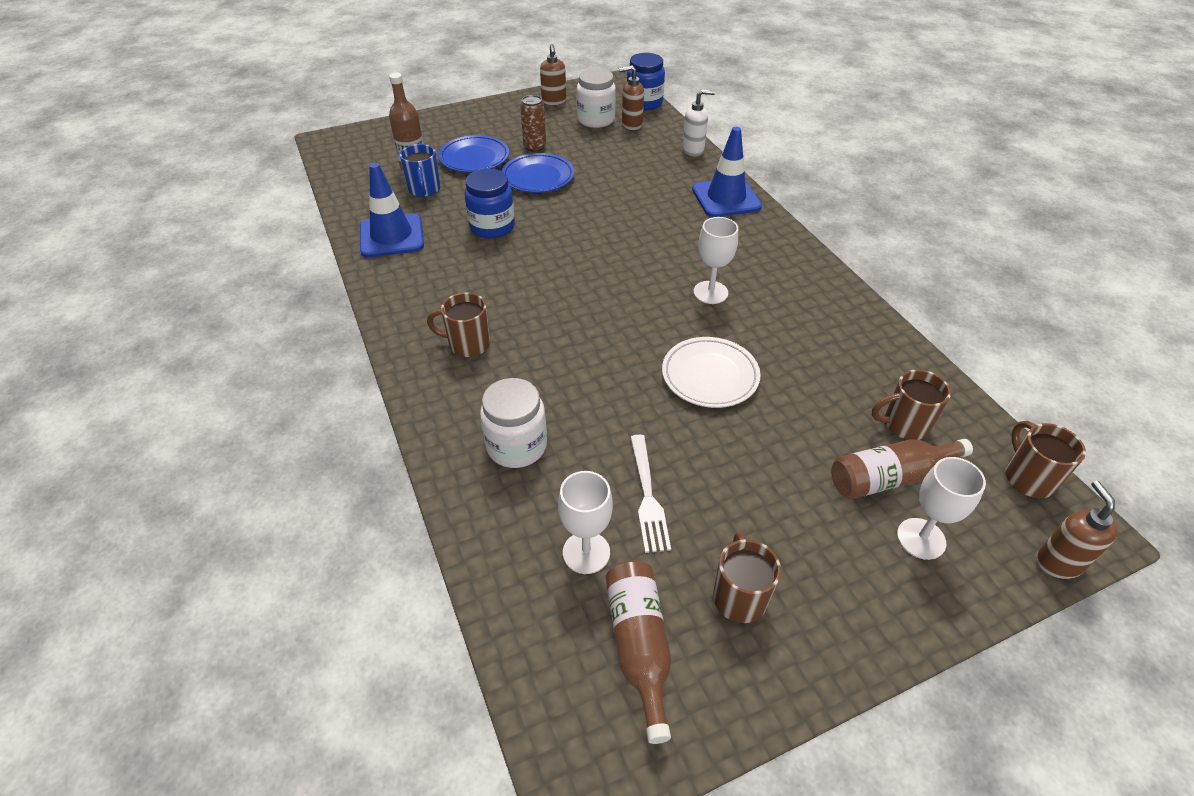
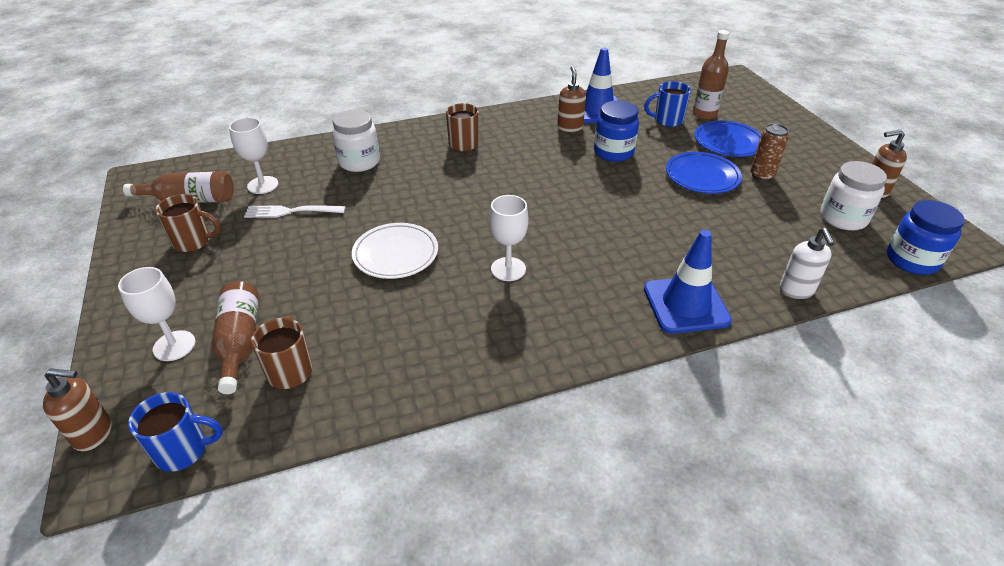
camera: 95 degrees right, 5 degrees down
brown soap dispenser [619,65,644,130] -> brown soap dispenser moved to [557,66,586,132]
brown mug [1005,421,1086,498] -> blue mug [128,392,223,472]

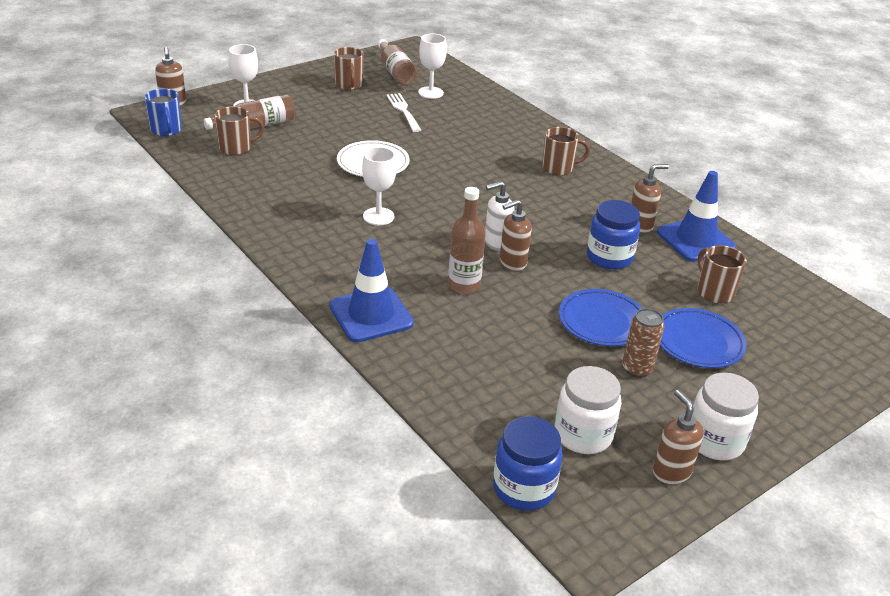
camera: 70 degrees right, 5 degrees down
white jar [332,109,380,172] -> white jar moved to [692,373,759,460]
blue mug [644,81,691,127] -> brown mug [697,245,747,304]
brown bottle [693,30,730,120] -> brown bottle moved to [448,187,486,294]
white soap dispenser [779,228,835,299] -> white soap dispenser moved to [485,181,515,251]
none -> brown soap dispenser [500,199,532,271]

